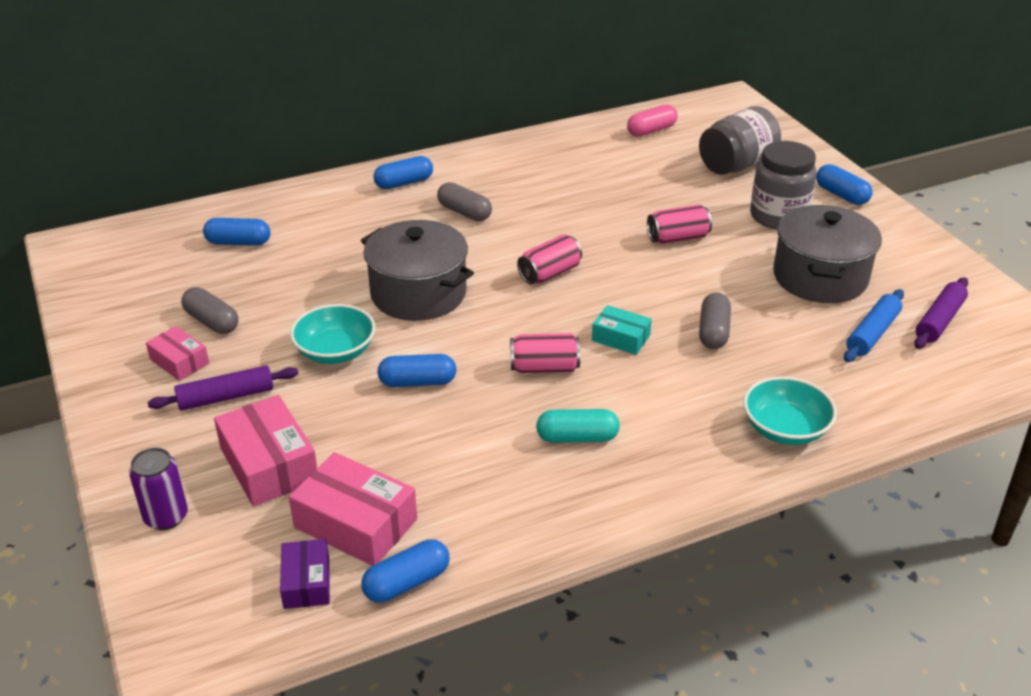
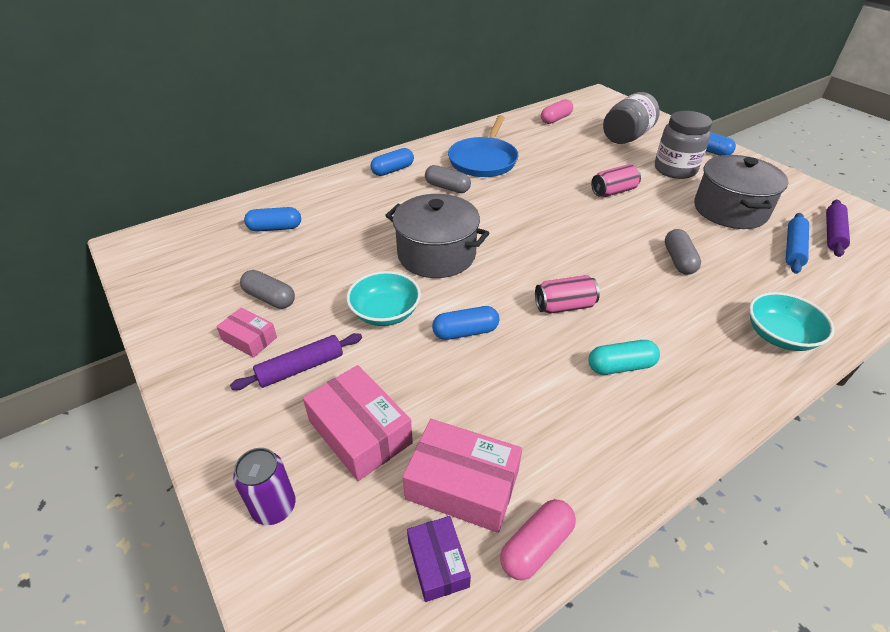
camera: 10 degrees left, 5 degrees up
blue capsule [361,539,450,603] -> pink capsule [500,499,576,580]
pink can [517,234,582,284] -> none
turquoise box [592,305,652,355] -> none
none -> blue pan [448,115,519,177]

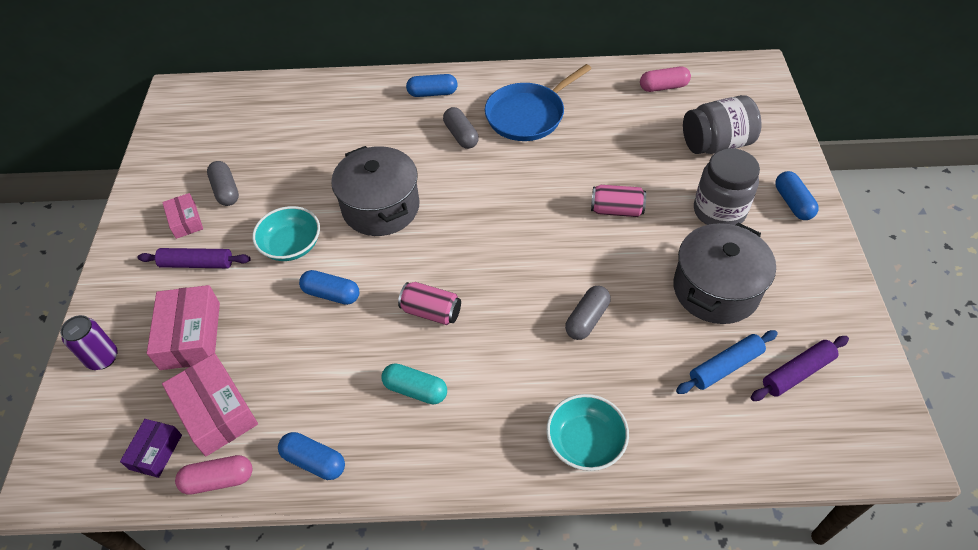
camera: 35 degrees right, 10 degrees up
blue capsule [244,207,301,232] -> blue capsule moved to [278,432,345,480]

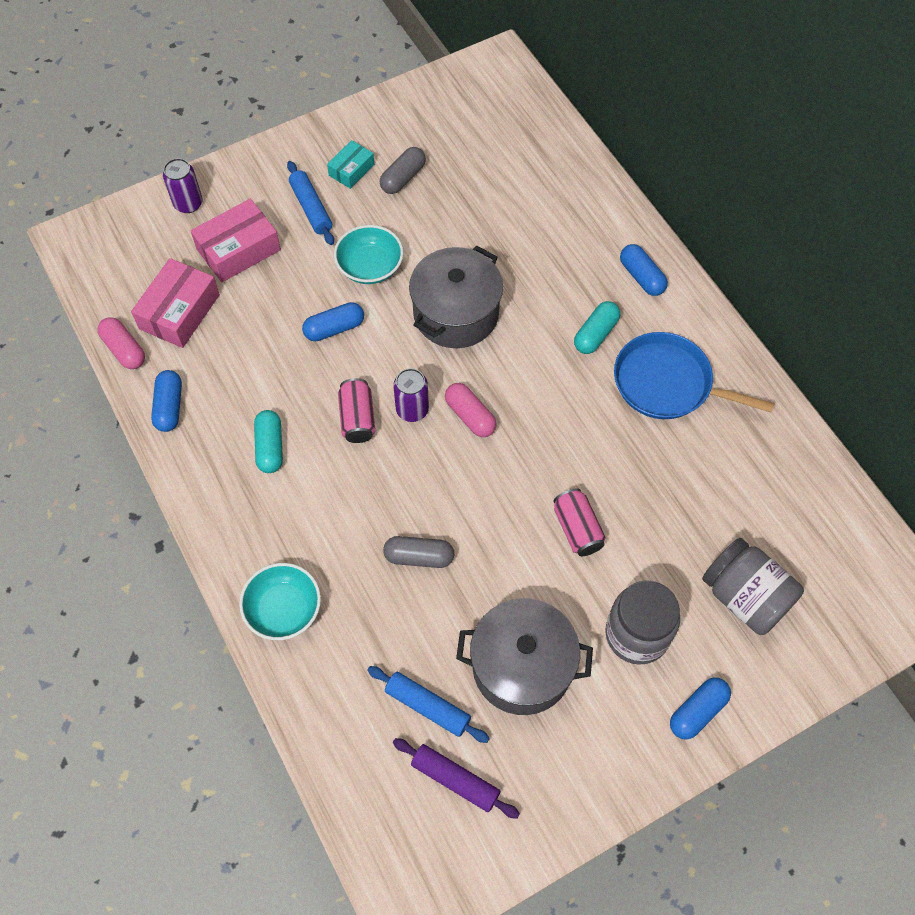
camera: 60 degrees right, 10 degrees up
purple box [120,419,182,478] -> none
purple rolling pin [138,248,251,268] -> blue rolling pin [287,161,334,245]
pink box [162,193,203,239] -> turquoise box [327,140,374,189]
blue capsule [299,270,359,305] -> blue capsule turned 75 degrees clockwise [302,302,364,341]
grey capsule [443,107,479,149] -> turquoise capsule [574,301,620,354]
pink capsule [640,67,691,92] -> pink capsule moved to [445,383,497,437]
none -> purple can [393,368,429,422]

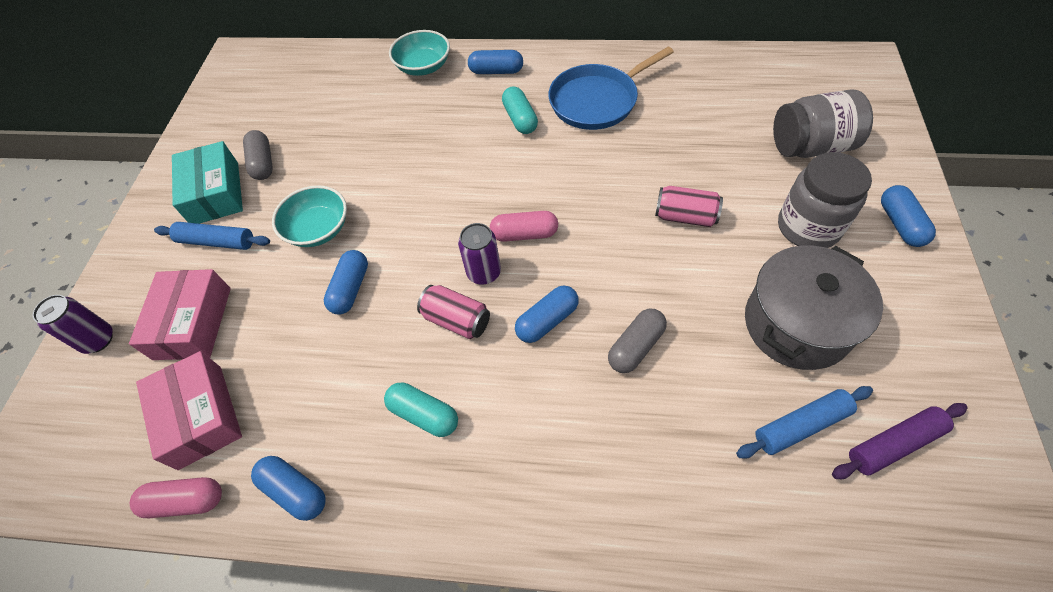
camera: 50 degrees left, 5 degrees down
turquoise bowl [239,563,321,640] -> turquoise bowl moved to [389,30,450,76]
turquoise box [327,140,374,189] -> turquoise box [172,141,243,224], size x1.71
grey pot [409,246,503,348] -> none
none -> blue capsule [515,285,579,343]

